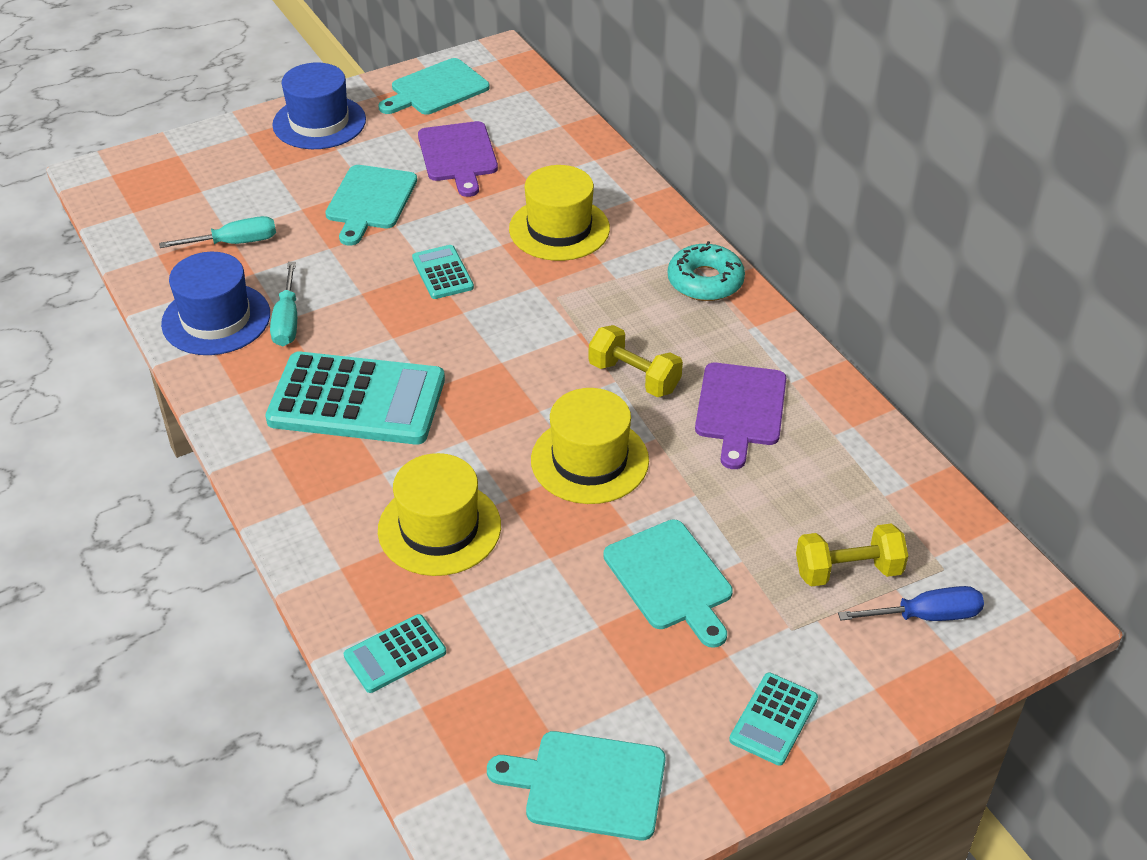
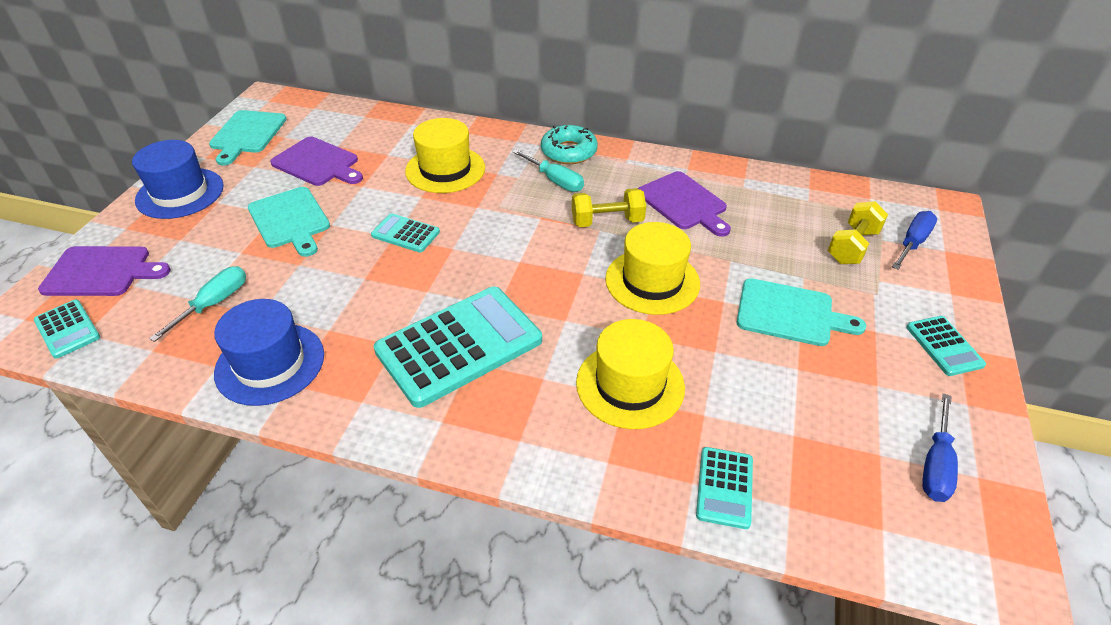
camera: 45 degrees left, 0 degrees up
turquoise screwdriver [270,262,297,346] -> turquoise screwdriver moved to [513,149,584,192]
turquoise cutting board [487,731,666,840] -> blue screwdriver [922,393,958,502]
none -> turquoise calculator [34,300,100,359]
none -> purple cutting board [38,246,171,296]

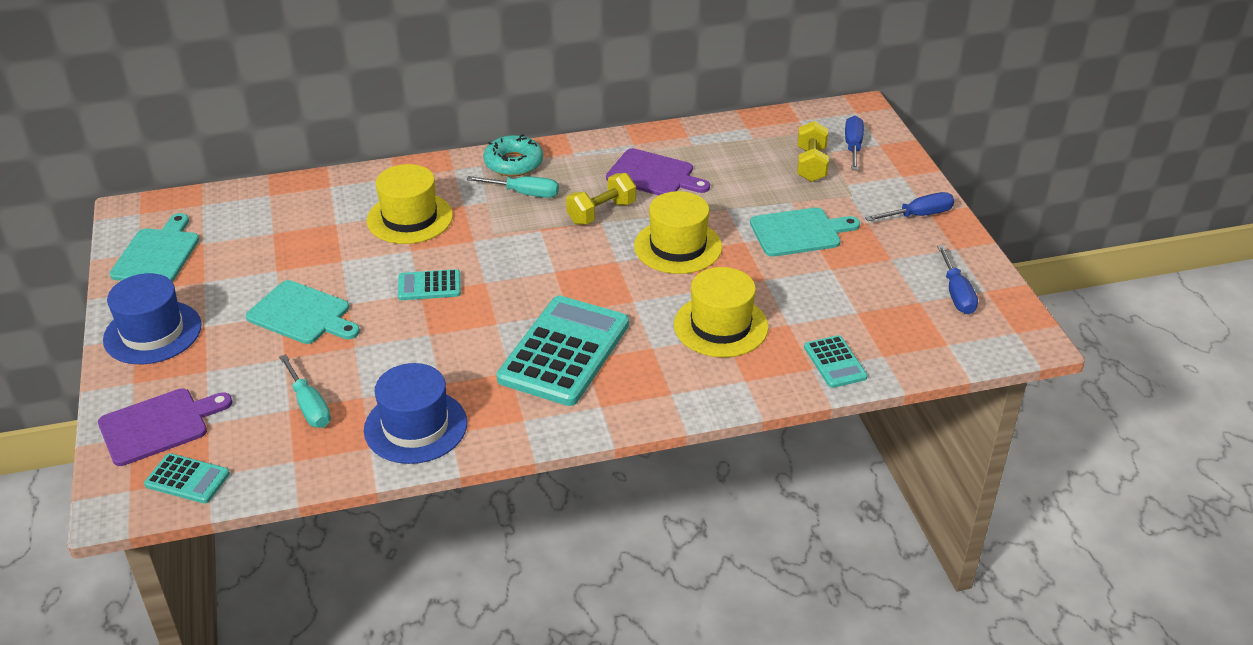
camera: 30 degrees left, 5 degrees down
turquoise screwdriver [149,266,246,342] -> turquoise screwdriver turned 150 degrees clockwise [279,354,331,428]
turquoise cutting board [209,110,287,165] -> turquoise cutting board turned 150 degrees counterclockwise [110,213,199,282]
purple cutting board [270,137,363,186] -> none
turquoise calculator [906,316,986,376] -> blue screwdriver [865,192,954,221]

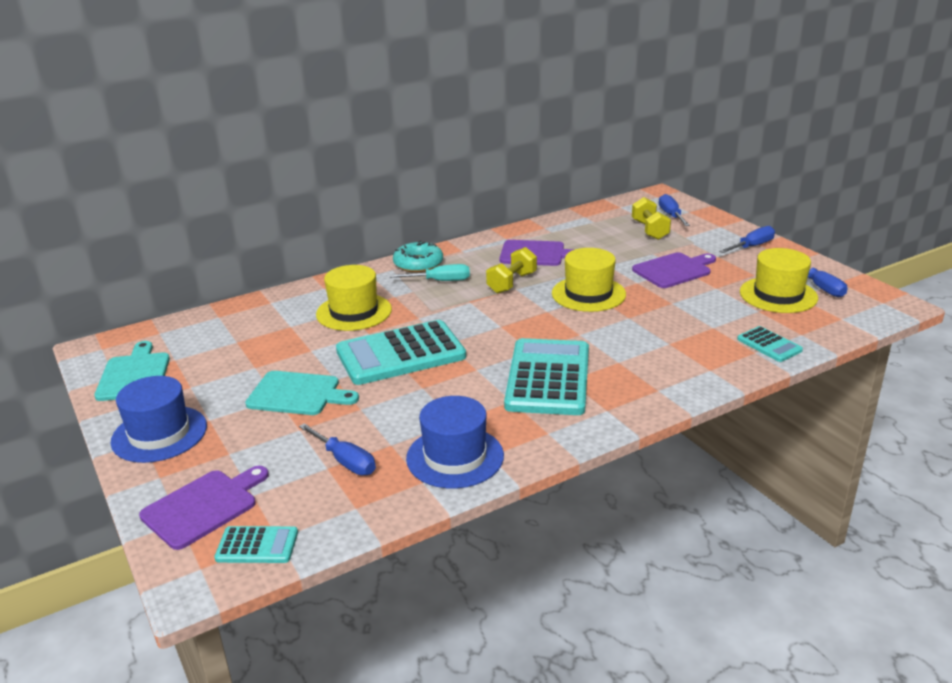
camera: 15 degrees left, 10 degrees down
turquoise screwdriver [279,354,331,428] -> blue screwdriver [299,423,376,475]
turquoise calculator [398,269,461,300] -> turquoise calculator [336,320,466,385], size x2.10
yellow hat [674,267,769,357] -> yellow hat moved to [740,248,818,313]
turquoise cutting board [750,207,860,257] -> purple cutting board [632,252,716,288]

